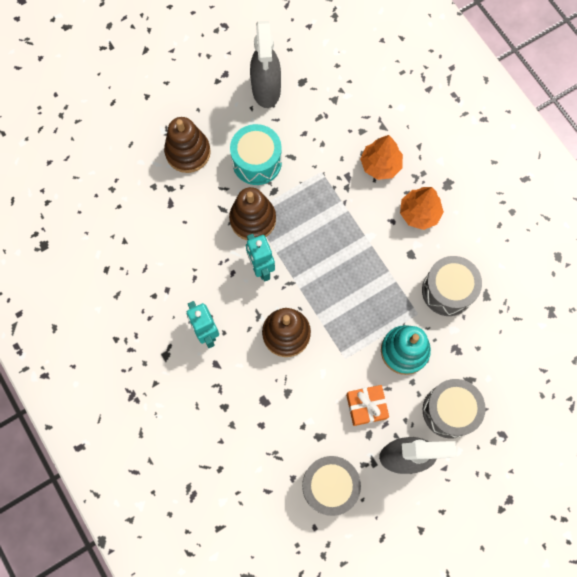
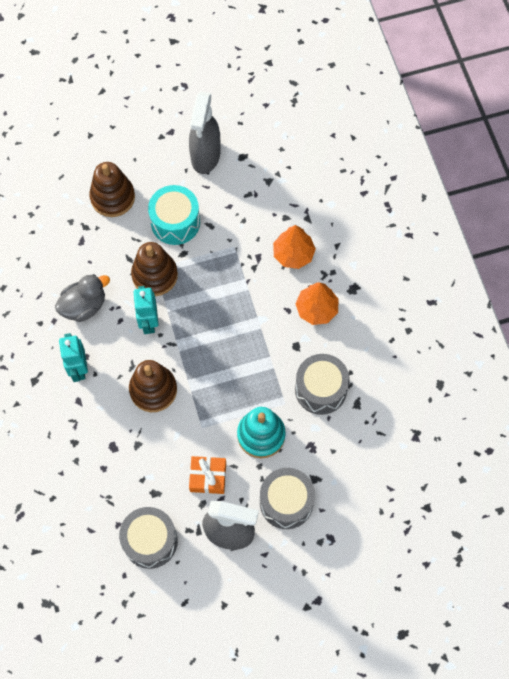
camera: 15 degrees right, 5 degrees down
none -> grey duck [55,274,110,322]

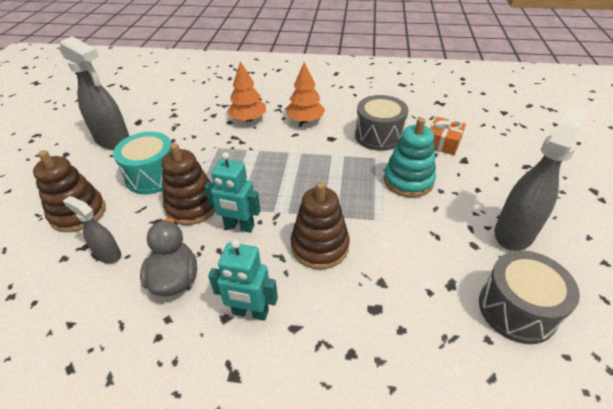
camera: 65 degrees left, 25 degrees down
orange gift [189,456,226,494] -> orange gift moved to [430,117,466,155]
grey drum [260,468,315,529] -> none
none -> grey spray bottle [63,196,121,263]

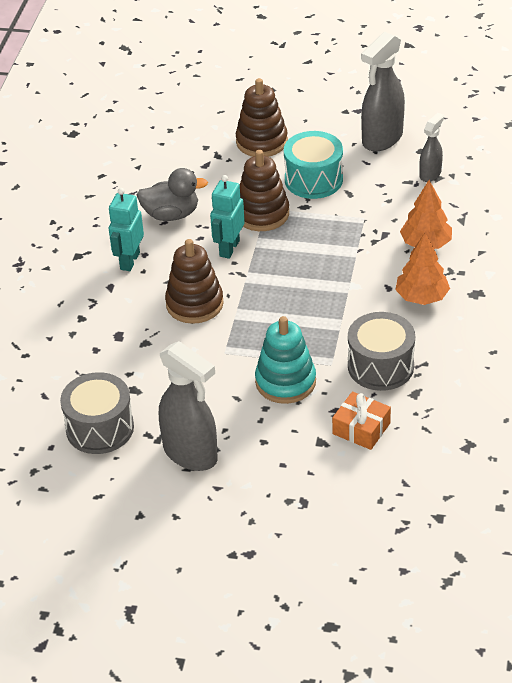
camera: 95 degrees right, 0 degrees up
grey spray bottle [63,196,121,263] -> grey spray bottle moved to [419,113,444,182]

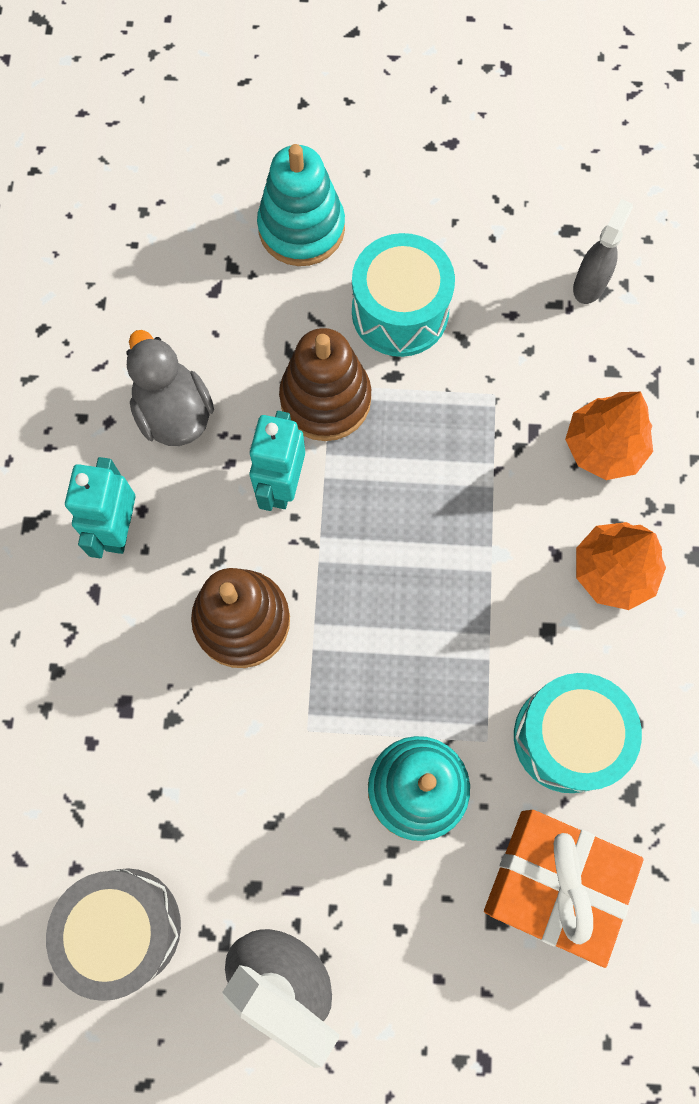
camera: 10 degrees left, 30 degrees up
grey duck [137,168,208,221] -> grey duck turned 105 degrees counterclockwise [127,330,214,446]
brown stacking toy [236,78,288,157] -> turquoise stacking toy [257,144,345,266]
orange gift [332,391,391,450] -> orange gift [484,810,644,968], size x1.58
grey drum [348,312,415,391] -> turquoise drum [514,673,642,793]
grey spray bottle [361,32,405,152] -> none

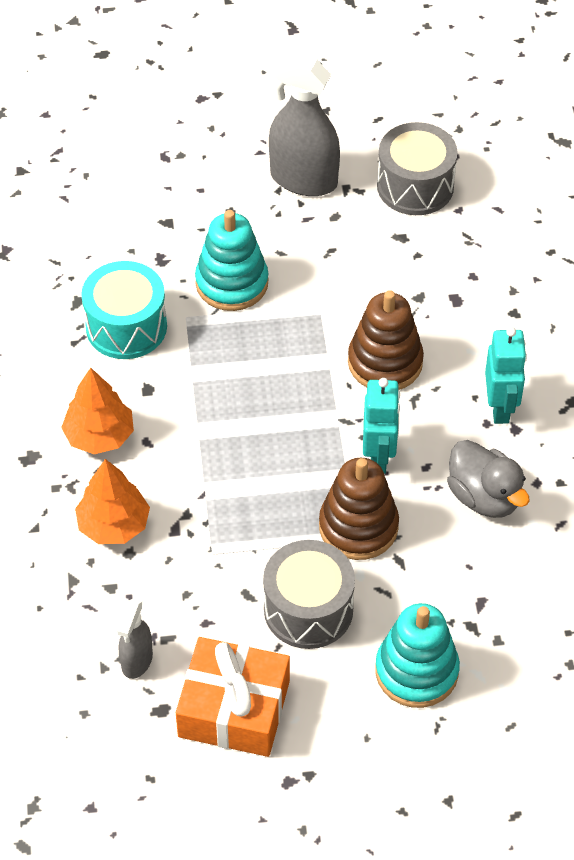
camera: 170 degrees right, 20 degrees down
turquoise drum [352,233,455,357] -> grey drum [263,540,355,649]
orange gift [484,810,644,968] -> orange gift moved to [176,637,290,757]

